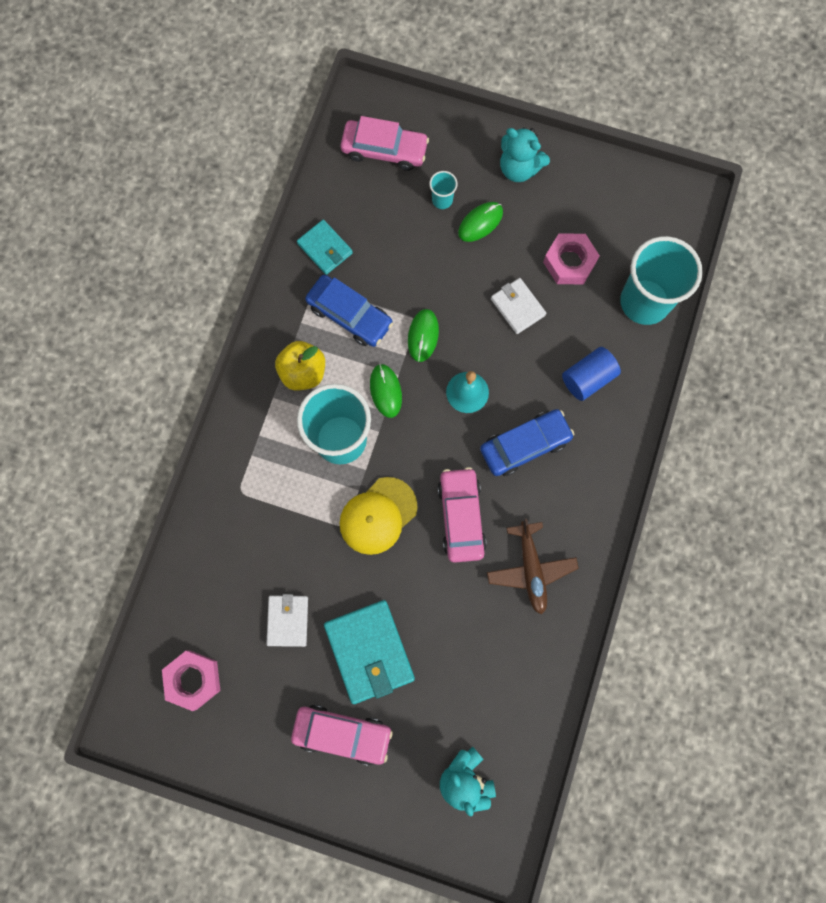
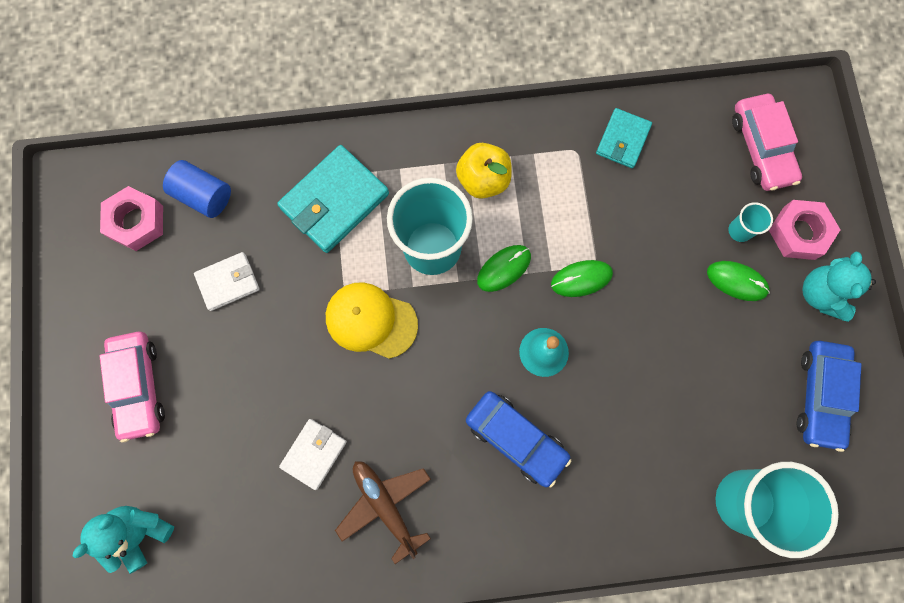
camera: 65 degrees right, 0 degrees up
blue car [305,275,393,347] -> blue car moved to [797,341,861,452]
turquoise wallet [324,600,415,704] -> turquoise wallet moved to [277,145,389,253]
pink car [438,467,487,563] -> none
brown plane [487,519,579,615] -> brown plane turned 90 degrees clockwise [335,461,431,564]
white wallet [491,278,546,334] -> white wallet moved to [279,419,347,490]
pink nut [543,233,600,284] -> pink nut moved to [769,200,840,260]
blue cylinder [562,347,621,401] -> blue cylinder moved to [163,160,231,218]

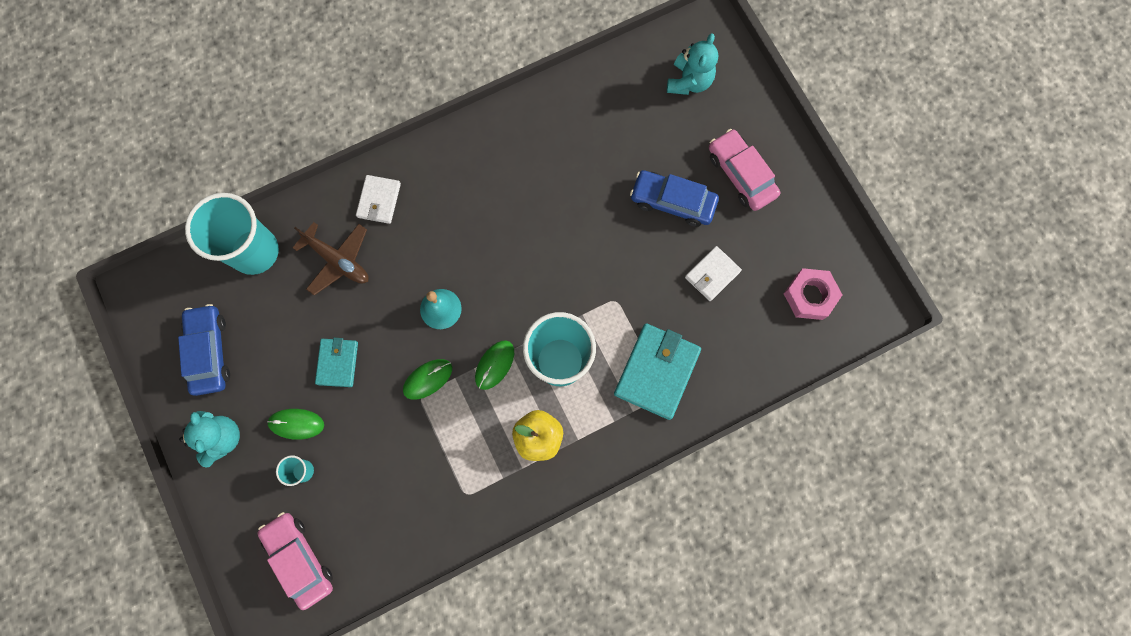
camera: 160 degrees right, 0 degrees up
blue cylinder [163,160,231,218] -> none
white wallet [279,419,347,490] -> white wallet moved to [356,175,401,224]
yellow cap [326,282,418,359] -> none
brown plane [335,461,431,564] -> brown plane moved to [293,222,369,296]
blue car [466,391,571,487] -> blue car moved to [630,170,719,227]
turquoise wallet [596,108,652,168] -> turquoise wallet moved to [315,338,358,387]
pink nut [769,200,840,260] -> none

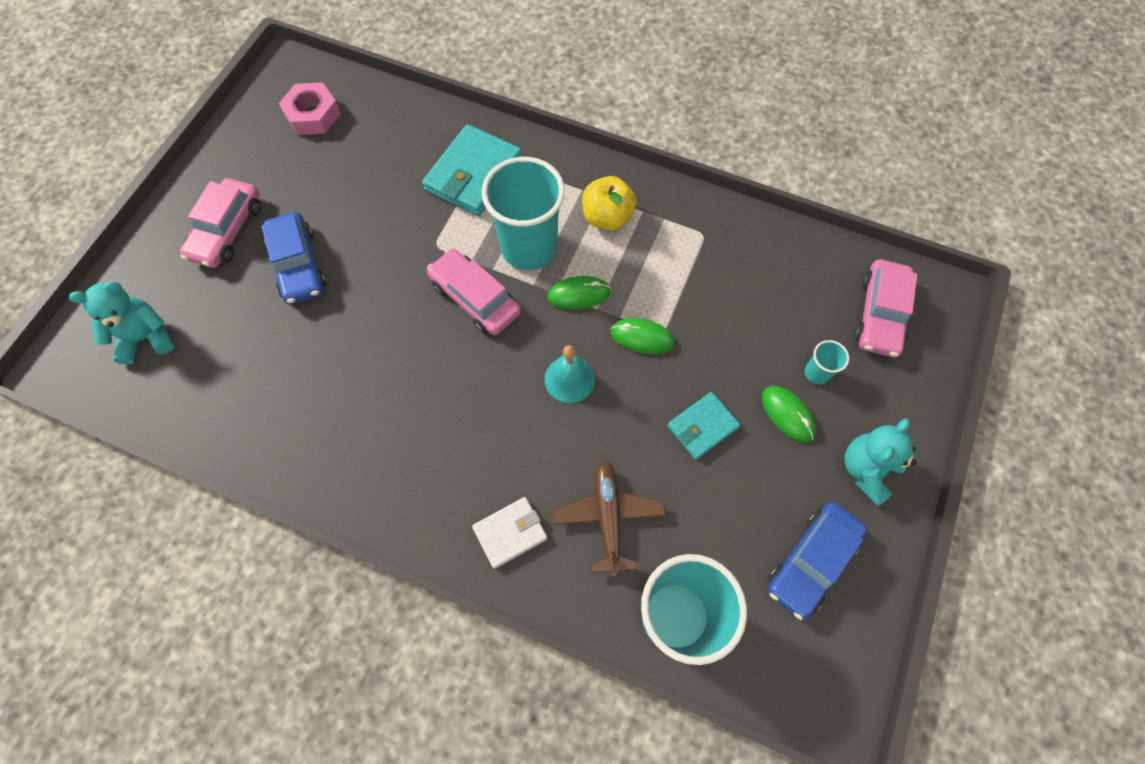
camera: 130 degrees left, 10 degrees down
turquoise wallet [614,323,701,420] -> turquoise wallet turned 45 degrees counterclockwise [422,124,522,216]
white wallet [685,246,742,301] -> none
none -> pink car [427,249,521,335]

